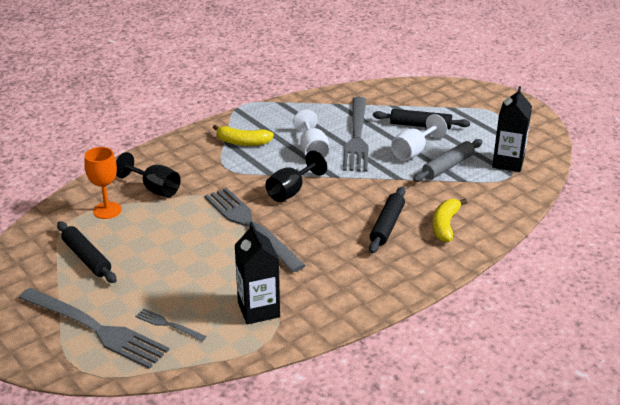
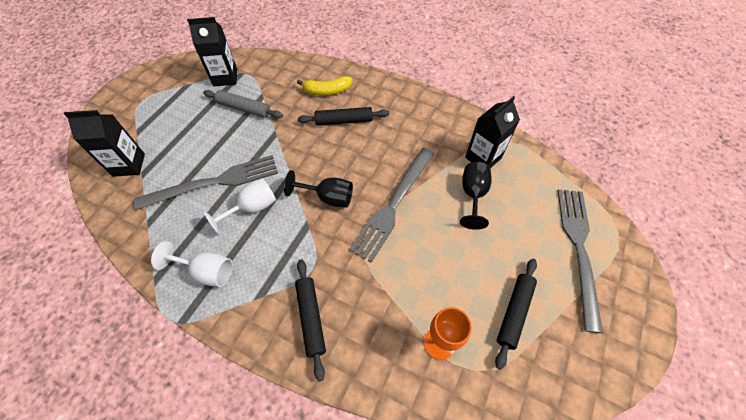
camera: 115 degrees left, 25 degrees up
black goblet [116,152,181,197] -> black goblet moved to [460,162,492,230]
grey fork [135,308,206,341] -> none
yellow banana [213,125,274,146] -> none
black rolling pin [373,109,470,129] -> black rolling pin moved to [295,259,326,381]
white goblet [391,114,447,161] -> white goblet moved to [151,241,233,287]
none -> black carton [64,110,145,177]

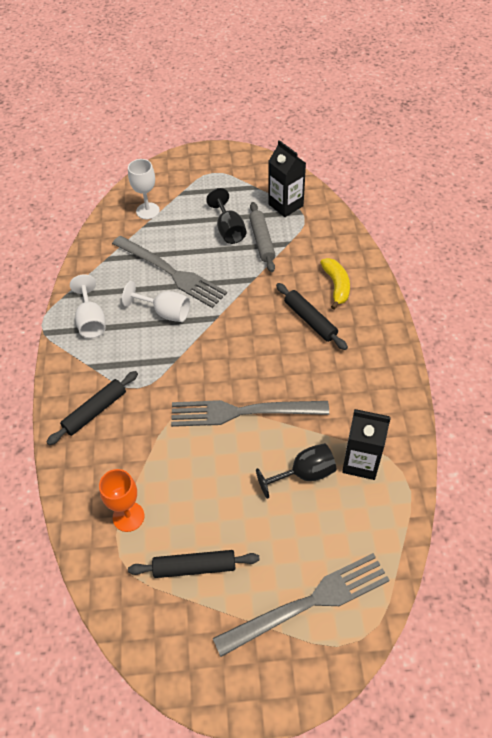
camera: 60 degrees right, 5 degrees down
black carton [64,110,145,177] -> white goblet [128,159,160,219]
black goblet [284,170,353,208] -> black goblet moved to [206,188,246,244]
yellow banana [297,76,352,96] -> yellow banana turned 150 degrees counterclockwise [320,258,350,310]

